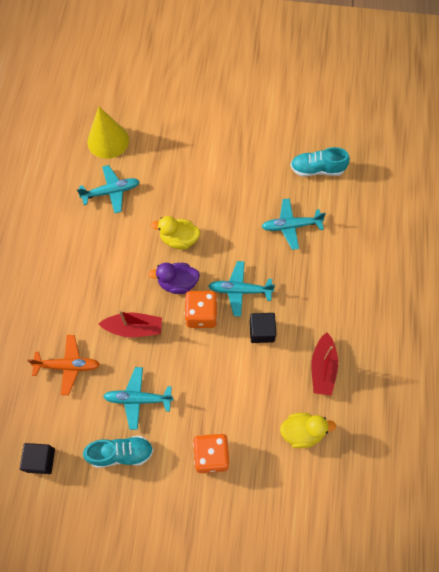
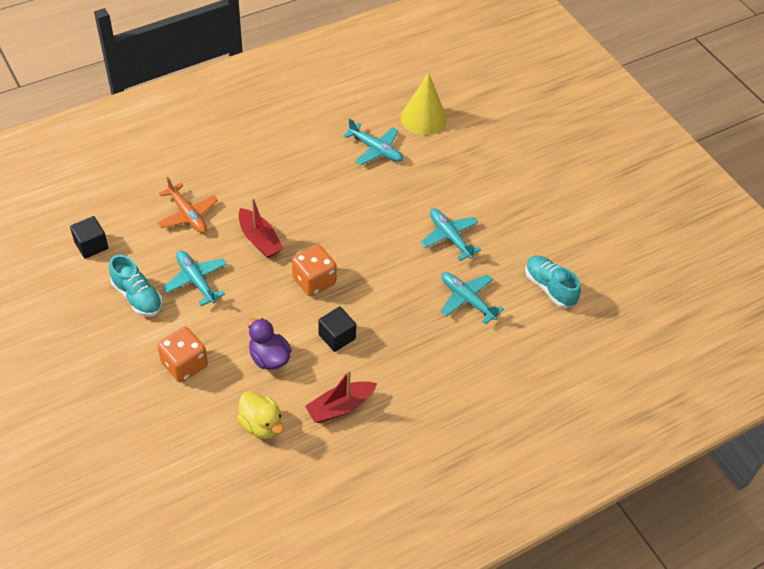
camera: 50 degrees right, 15 degrees down
purple duck [148,263,200,294] -> purple duck moved to [247,317,292,370]
yellow duck [151,216,200,249] -> none
turquoise plane [209,261,275,317] -> turquoise plane moved to [421,208,481,261]

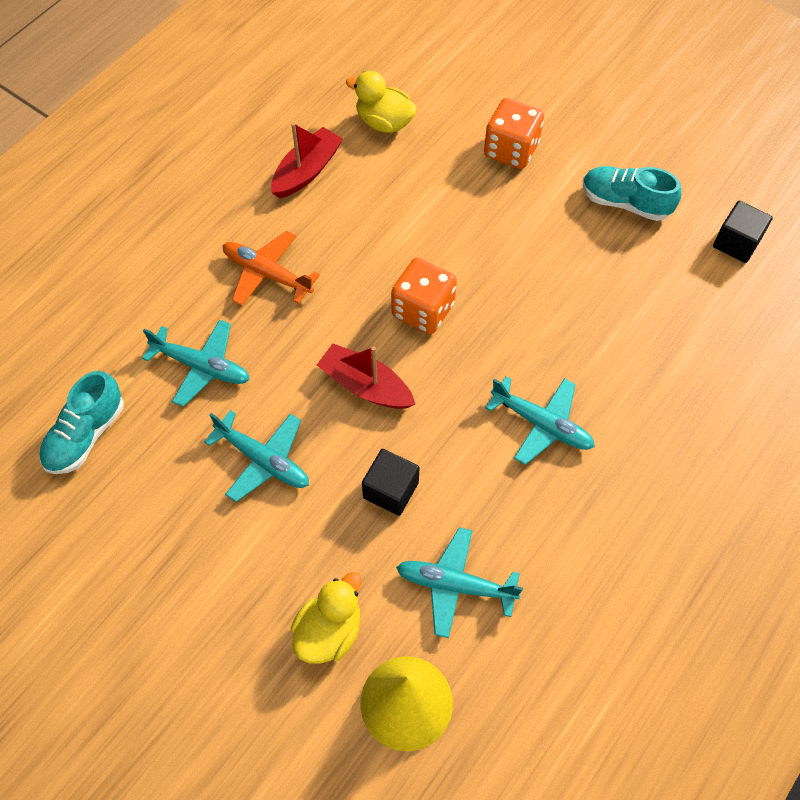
camera: 160 degrees right, 10 degrees up
orange plane [157,177,218,233] -> orange plane moved to [223,231,320,306]
turquoise plane [163,251,227,306] -> turquoise plane moved to [485,376,595,465]
red boat [239,198,284,258] -> red boat moved to [317,344,416,409]
purple duck [247,317,292,370] -> none
black cube [318,307,356,352] -> black cube moved to [362,449,419,516]
turquoise shoe [525,256,581,308] -> turquoise shoe turned 90 degrees clockwise [39,371,124,474]
none -> yellow duck [291,572,361,664]

